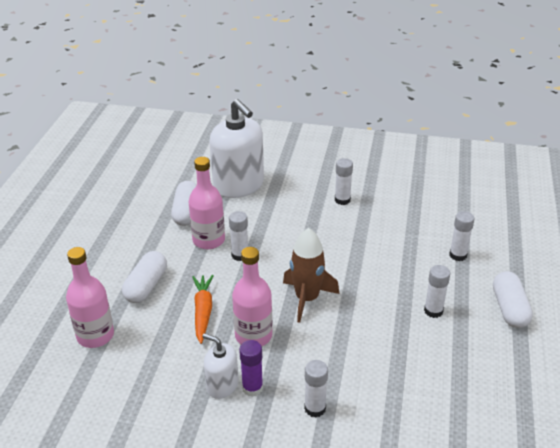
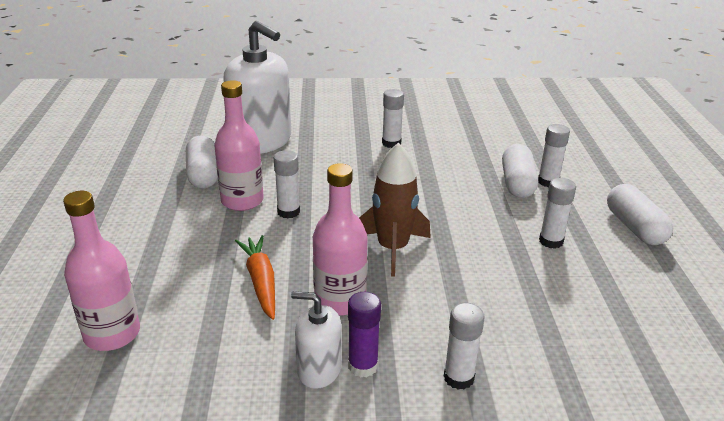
camera: 15 degrees left, 5 degrees down
white capsule [122,251,167,303] -> white capsule moved to [502,144,538,198]

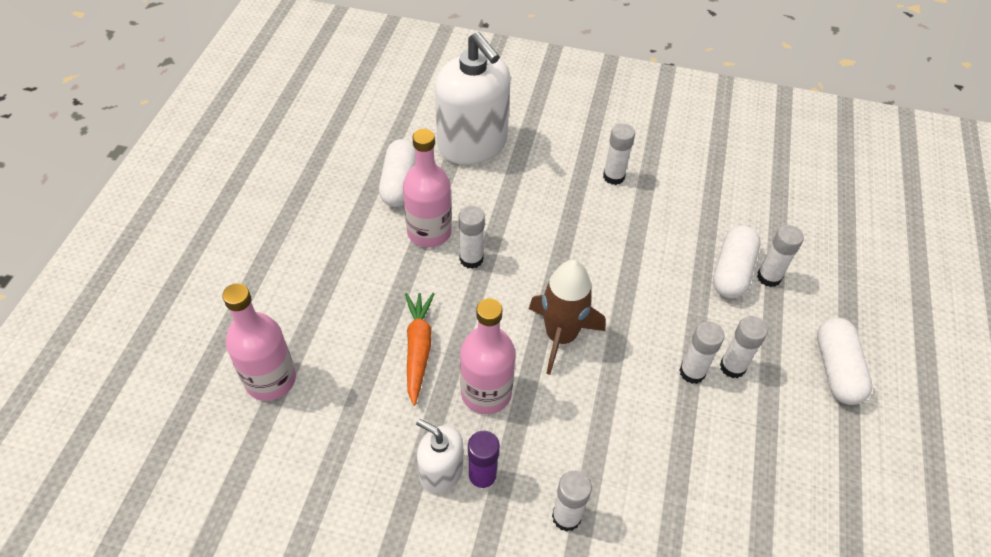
camera: 15 degrees right, 20 degrees up
none -> white glue stick [680,321,725,384]

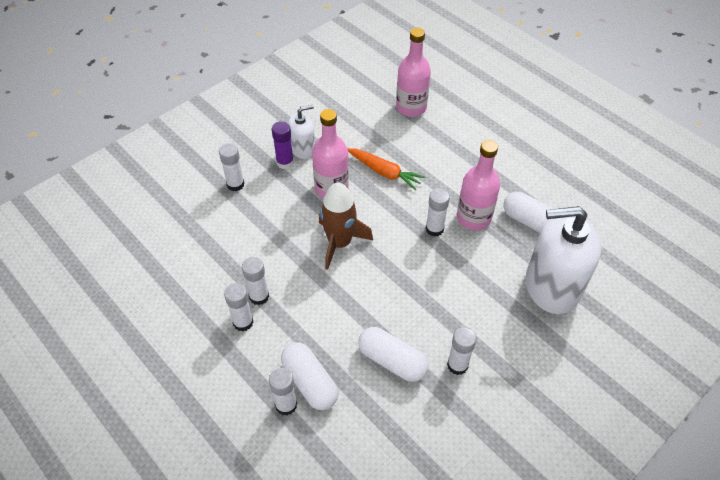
camera: 125 degrees right, 0 degrees up
white capsule [817,318,872,405] -> white capsule moved to [358,327,428,382]

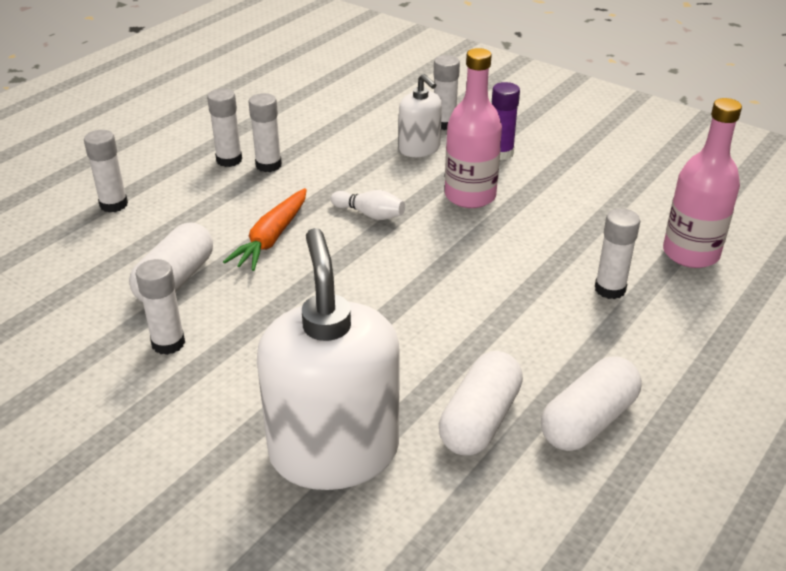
camera: 80 degrees right, 15 degrees down
white capsule [281,342,338,410] -> white capsule moved to [541,356,642,451]
white soap dispenser [288,105,315,159] -> white soap dispenser moved to [399,74,442,157]
brown rocket [319,182,373,270] -> white bowling pin [331,190,405,220]
orange carrot [347,148,425,190] -> orange carrot moved to [223,188,307,271]
white glue stick [425,188,450,237] -> white glue stick moved to [595,208,640,299]
pink bottle [457,140,500,230] -> none

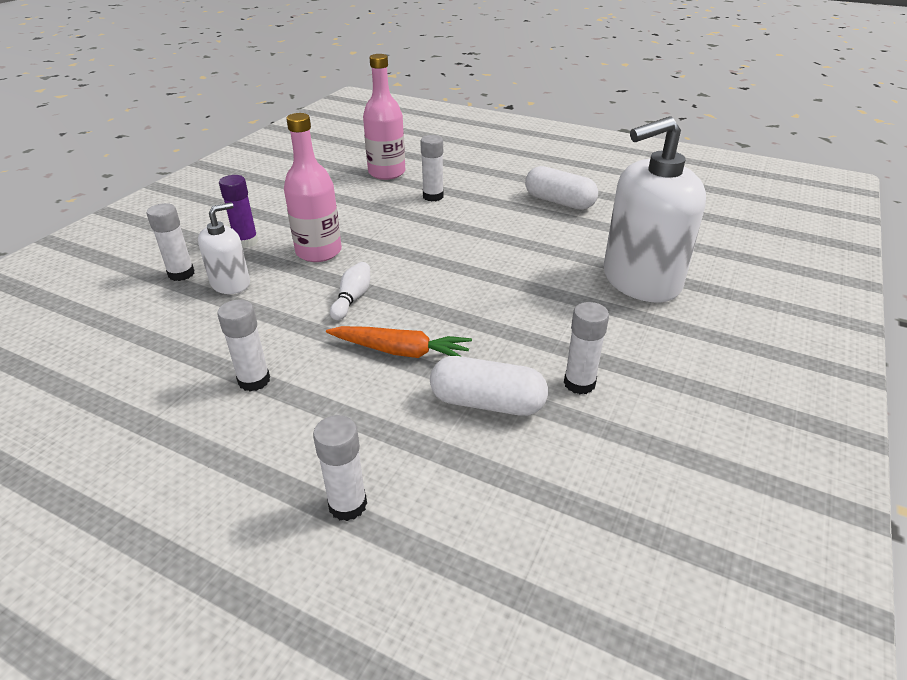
camera: 100 degrees left, 0 degrees up
white glue stick [207,88,242,167] -> none
white capsule [439,351,523,455] -> none

